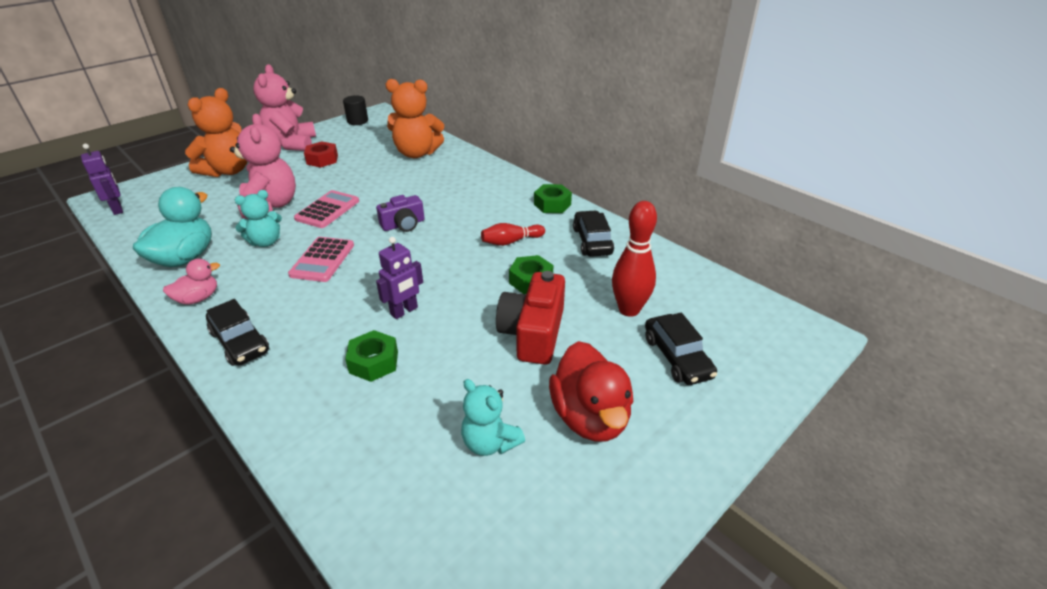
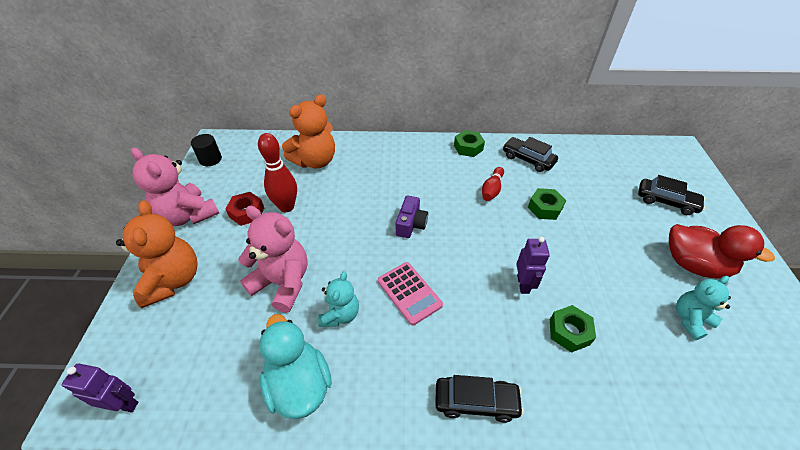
camera: 45 degrees left, 10 degrees up
pink duck [163,259,220,305] -> none
pink calculator [294,190,359,228] -> none
turquoise teddy bear [461,379,525,456] -> turquoise teddy bear turned 150 degrees clockwise [676,276,731,340]
red camera [496,271,565,365] -> none
red bowling pin [612,201,657,317] -> red bowling pin moved to [258,133,297,212]

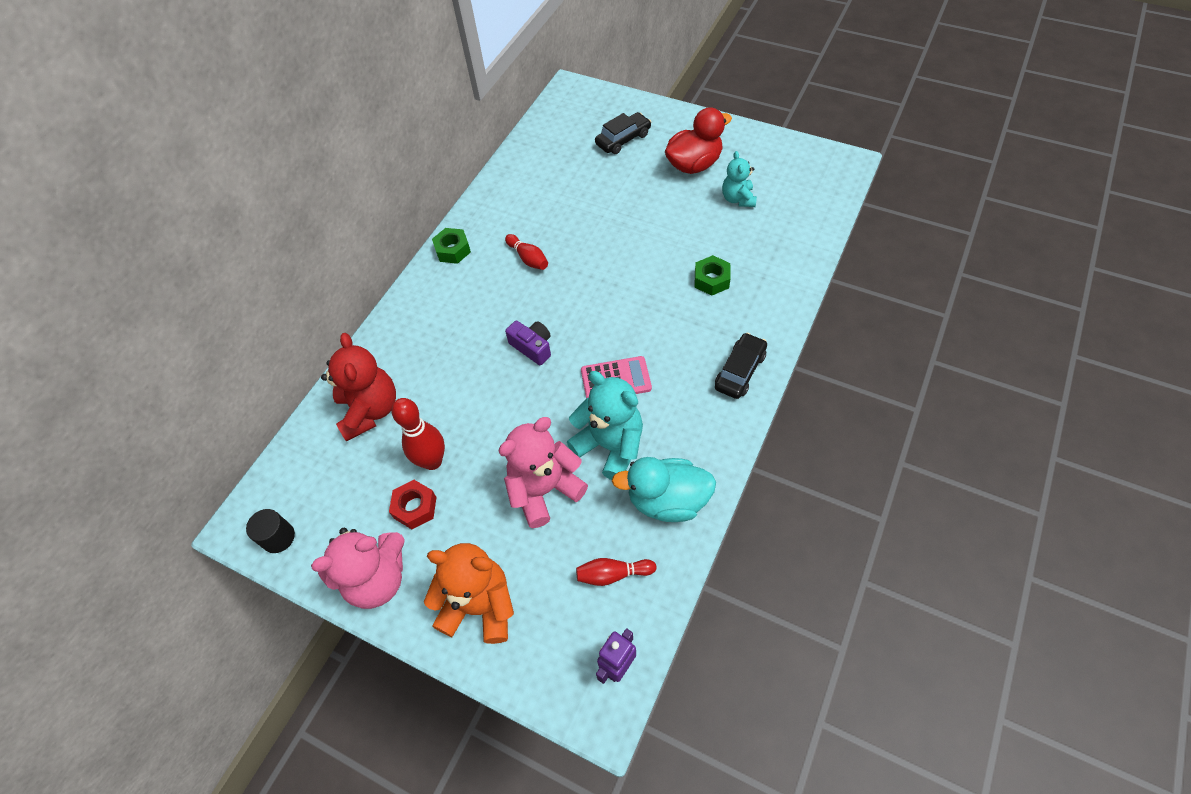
camera: 60 degrees left, 10 degrees up
orange teddy bear [282,94,335,169] -> red teddy bear [321,333,396,441]
turquoise teddy bear [318,271,359,327] -> turquoise teddy bear [567,371,643,480], size x1.65
black car [503,137,558,172] -> none
purple robot [516,237,550,294] -> none
green nut [528,188,566,220] -> none
none -> red bowling pin [576,558,657,586]

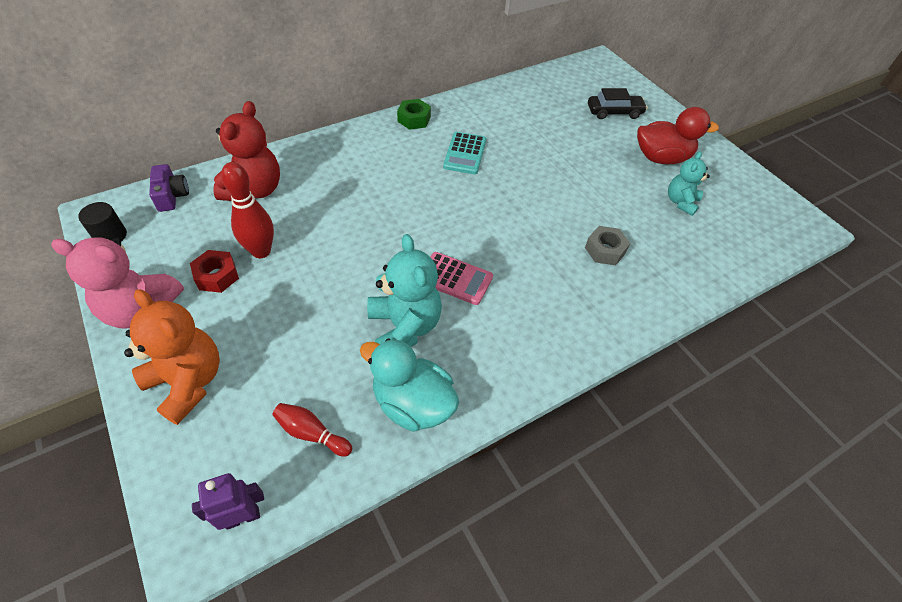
camera: 25 degrees right, 5 degrees down
pink teddy bear [498,417,588,528] -> none
red bowling pin [505,234,548,270] -> turquoise calculator [443,132,486,174]
purple camera [505,321,551,365] -> purple camera moved to [149,164,189,212]
green nut [695,255,731,296] -> grey nut [585,226,630,265]
black car [715,333,767,399] -> none

